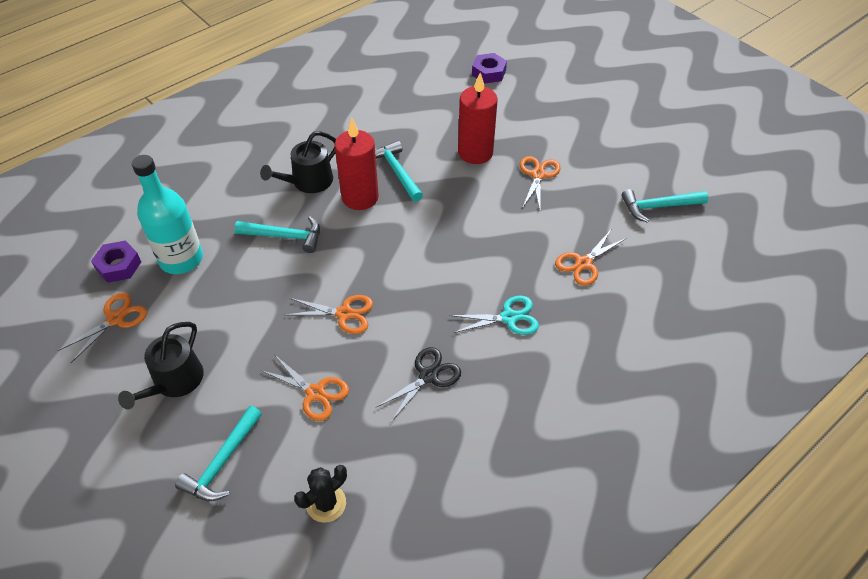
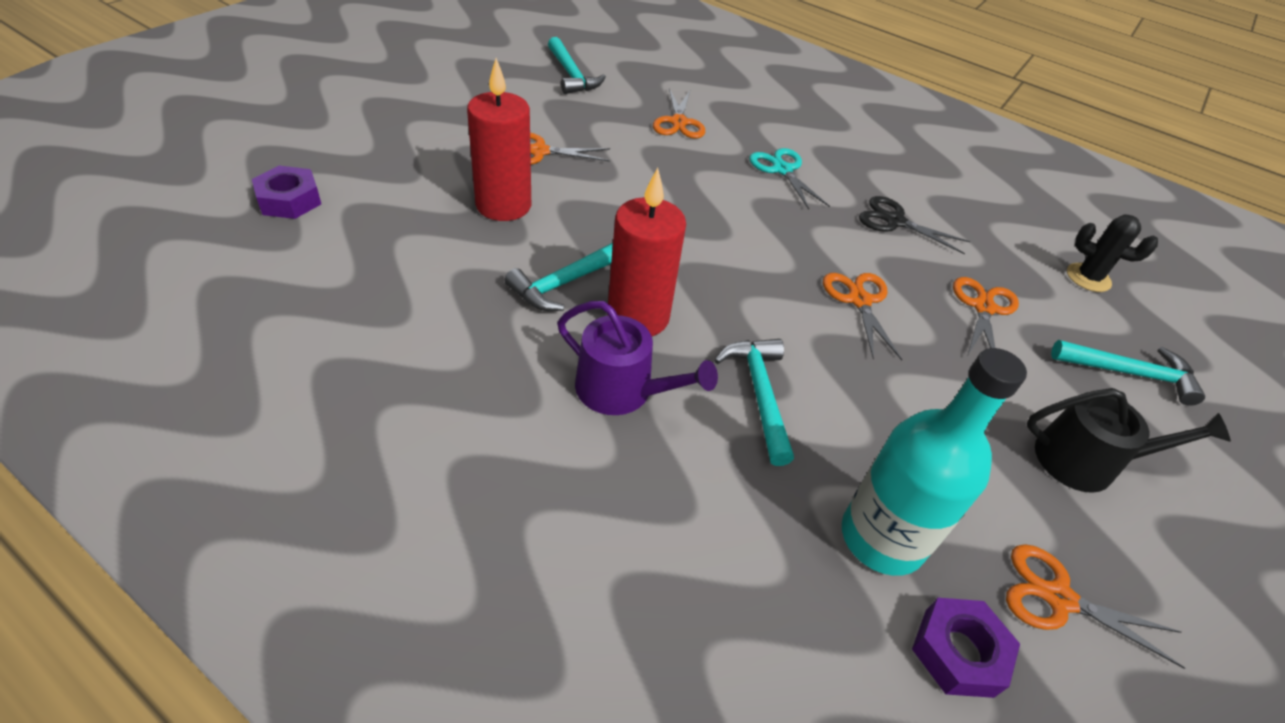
camera: 110 degrees left, 5 degrees down
black watering can [260,131,336,193] -> purple watering can [557,301,718,415]
orange scissors [555,230,627,286] -> orange scissors turned 60 degrees clockwise [653,89,705,139]

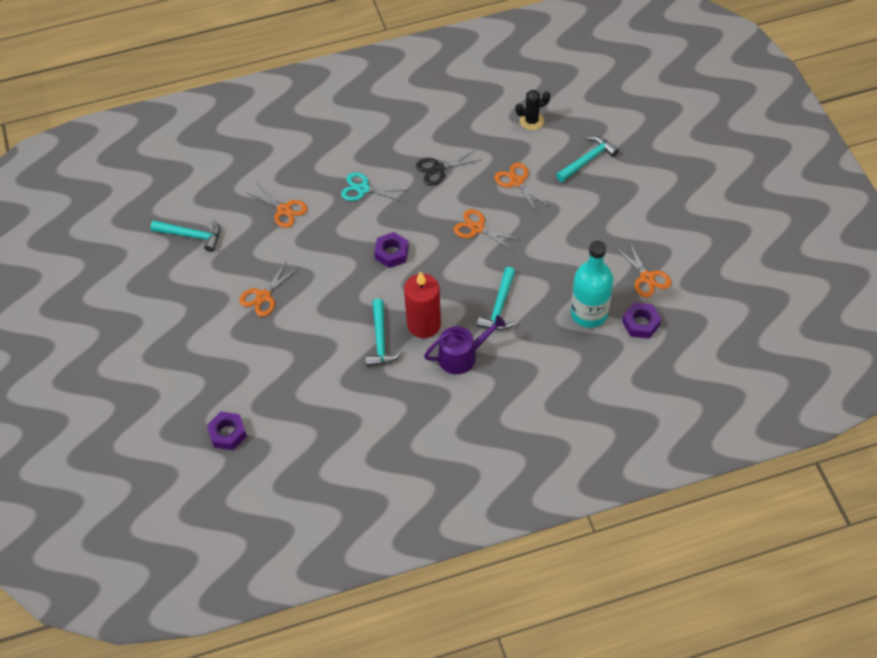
camera: 45 degrees left, 10 degrees up
red candle [467,58,531,221] -> none
turquoise hammer [714,339,794,466] -> turquoise hammer turned 105 degrees counterclockwise [477,267,516,330]
orange scissors [1006,544,1185,669] -> orange scissors turned 90 degrees counterclockwise [615,241,671,297]
black watering can [1027,388,1231,493] -> none
none -> purple nut [374,232,409,268]

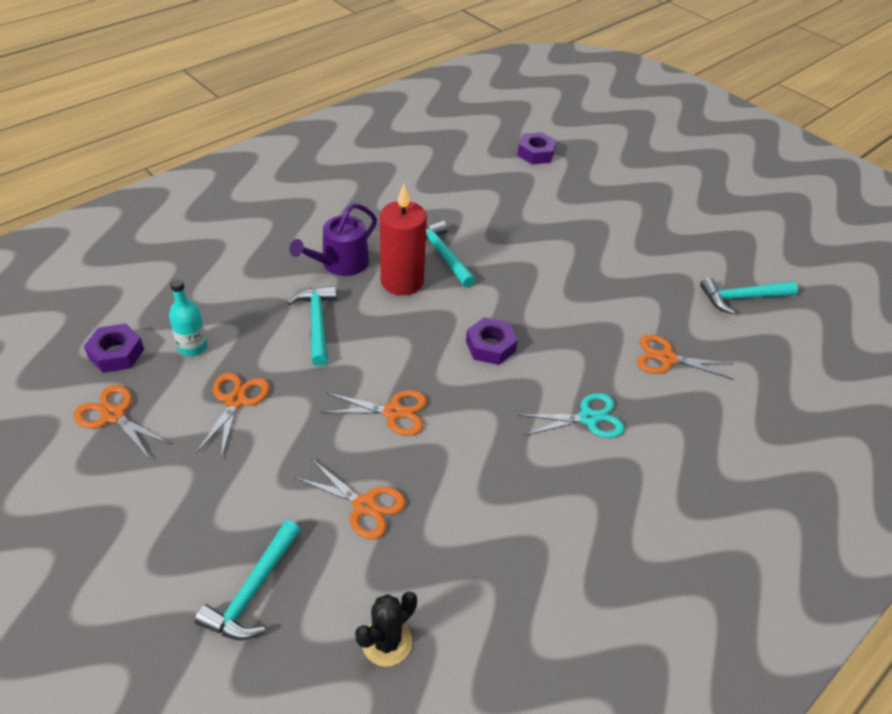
camera: 150 degrees right, 10 degrees down
orange scissors [239,262,298,316] -> orange scissors moved to [196,373,270,459]
black scissors [416,150,480,186] -> none
turquoise bottle [571,241,613,328] -> turquoise bottle [169,279,208,356], size x0.55

